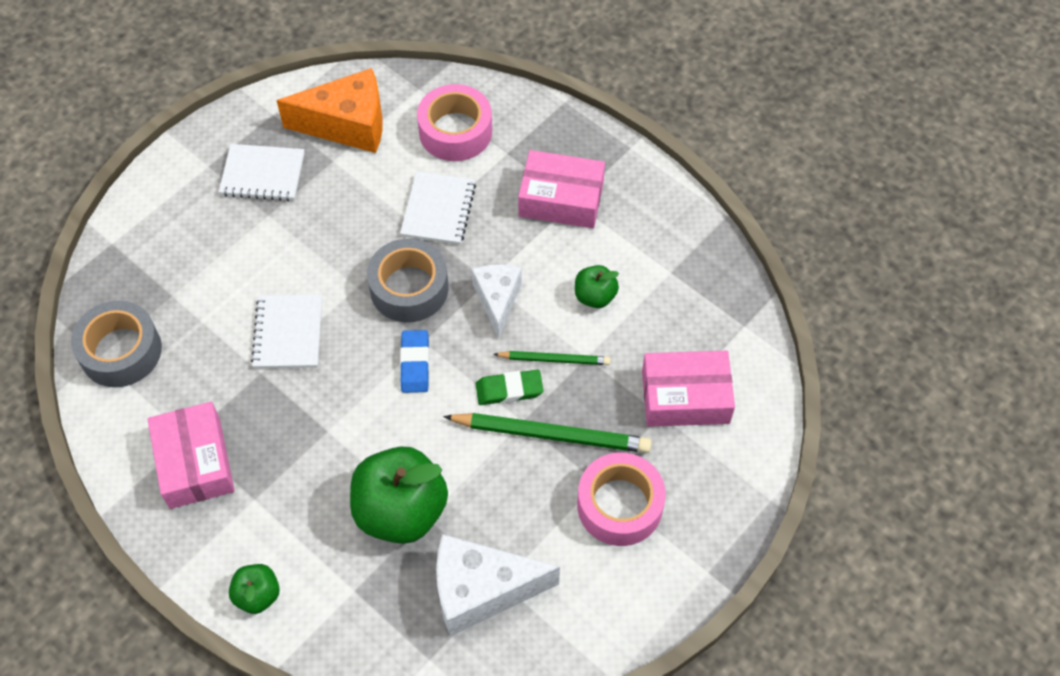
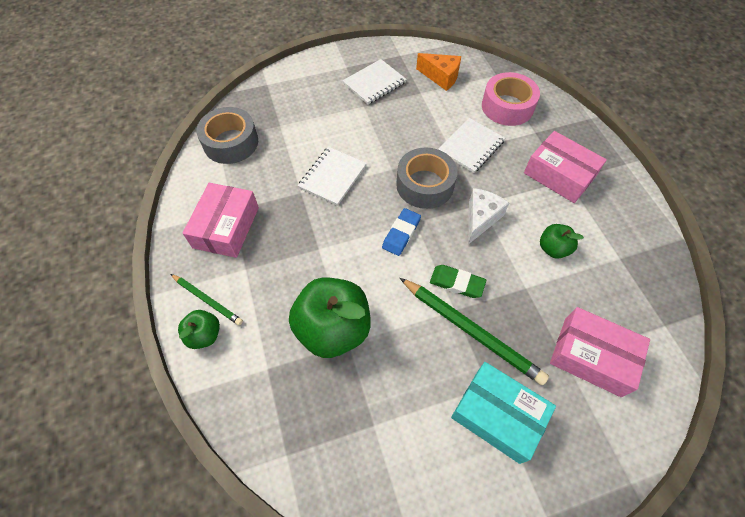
camera: 30 degrees right, 0 degrees up
white notebook [219,144,304,201] -> white notebook turned 75 degrees counterclockwise [342,59,407,105]
orange cheese [276,68,383,153] -> orange cheese [416,53,461,91], size x0.63
white cheese [436,534,560,636] -> none
green pencil [493,351,611,365] -> green pencil moved to [170,274,243,326]
pink tape [577,452,666,546] -> turquoise box [451,362,556,464]

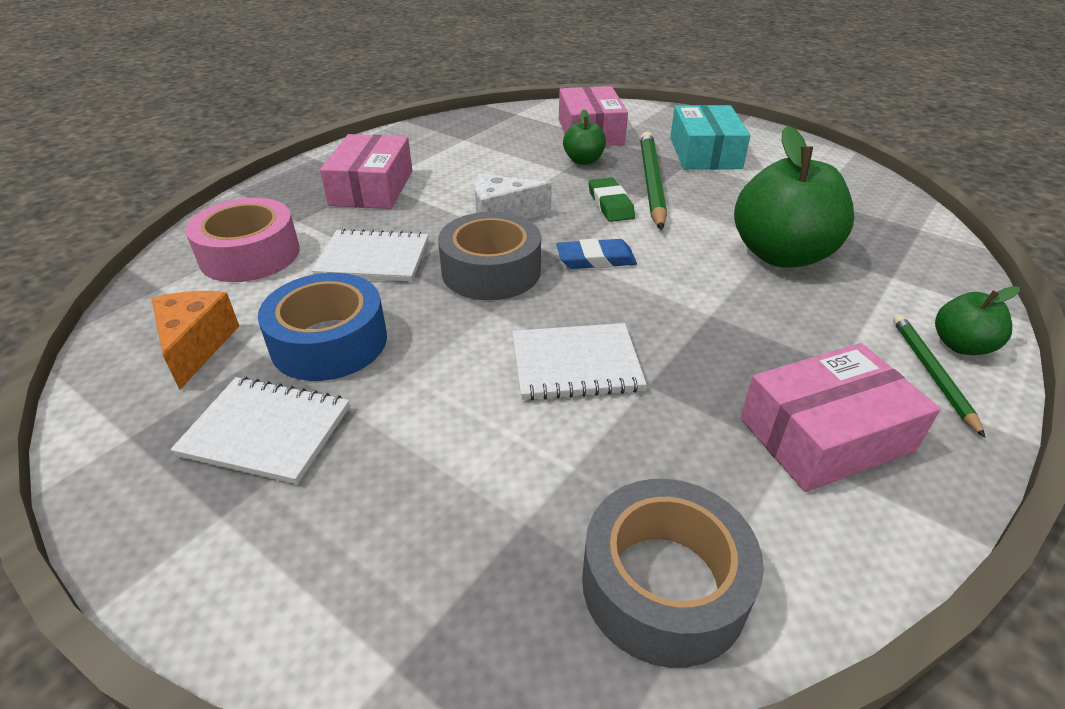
camera: 125 degrees left, 20 degrees down
green apple [540,224,584,259] -> green apple moved to [563,109,606,165]
none -> blue tape [258,273,387,381]

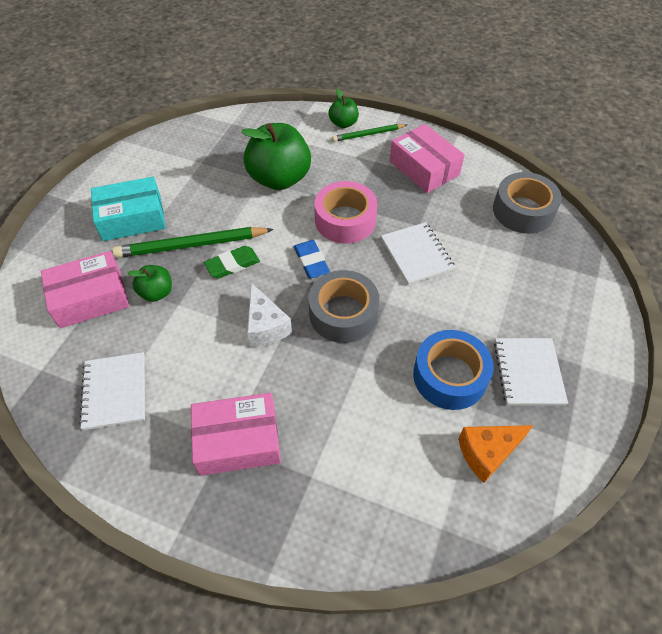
camera: 105 degrees left, 15 degrees up
pink tape [186,198,300,282] -> pink tape moved to [314,181,377,244]
white notebook [311,228,428,282] -> white notebook moved to [79,352,145,430]

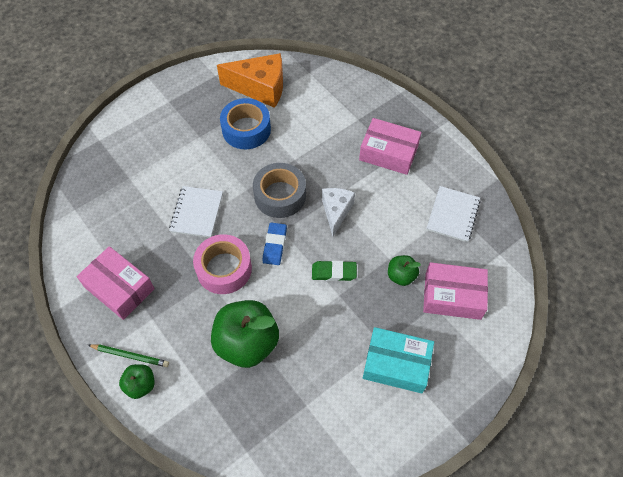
camera: 150 degrees left, 5 degrees up
green pencil [112,227,274,258] -> none
pink box [390,124,465,193] -> pink box turned 45 degrees counterclockwise [77,246,155,320]
orange cheese [458,425,533,483] -> orange cheese [217,53,283,108], size x1.58
grey tape [493,172,562,234] -> none
white notebook [494,338,568,406] -> none

